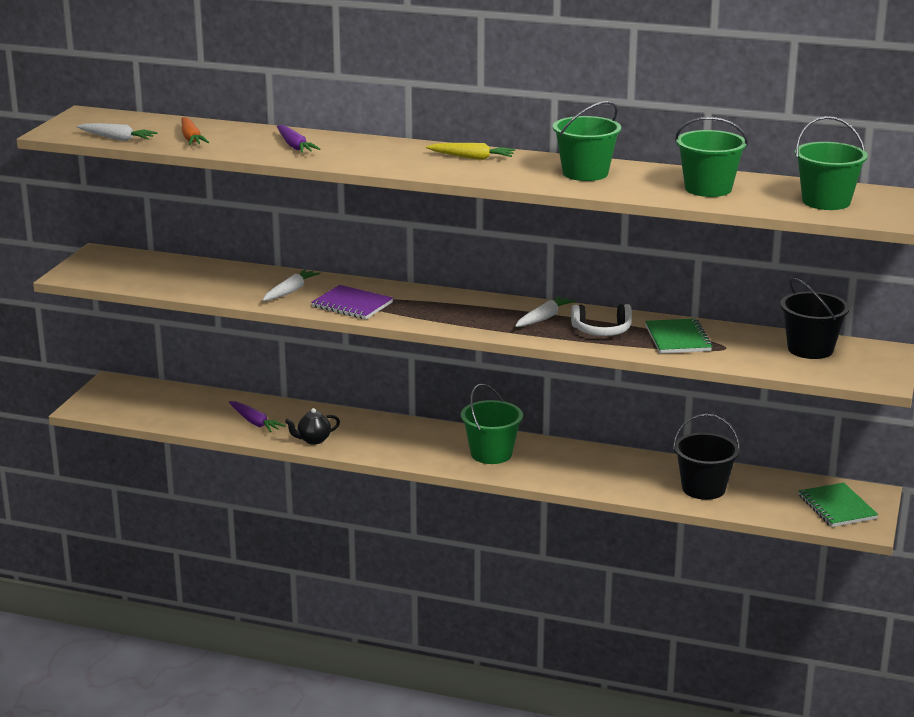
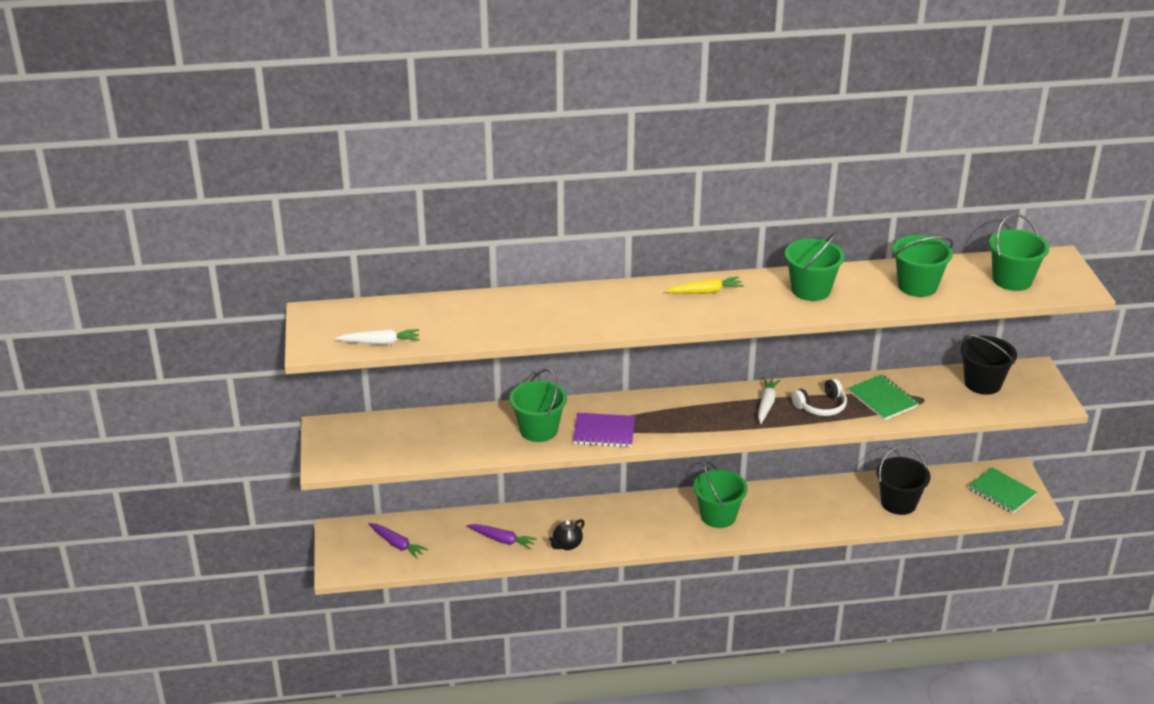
camera: 25 degrees left, 10 degrees up
orange carrot [181,117,209,145] -> none
white carrot [263,269,321,301] -> green bucket [510,369,567,442]
purple carrot [277,125,320,153] -> purple carrot moved to [368,523,428,559]

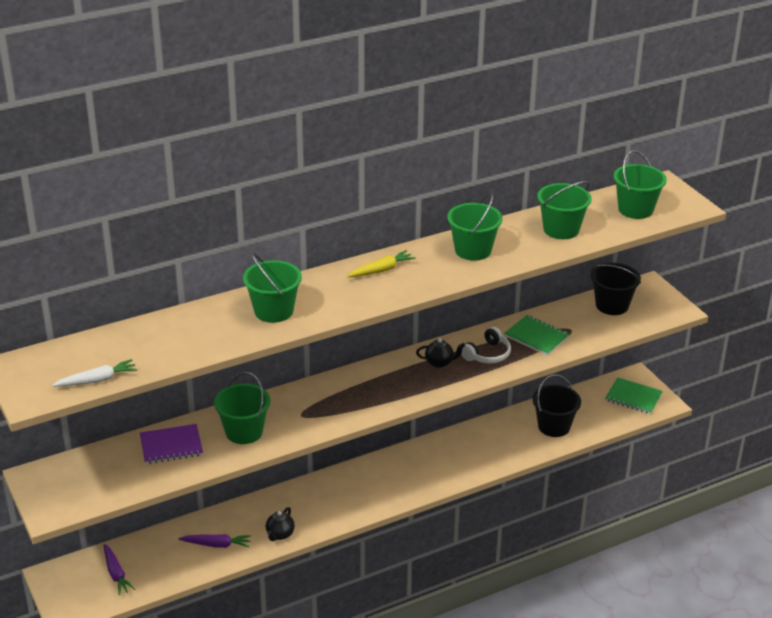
camera: 20 degrees left, 0 degrees up
purple carrot [368,523,428,559] -> purple carrot turned 45 degrees clockwise [103,544,135,595]
purple notebook [573,413,635,447] -> purple notebook moved to [140,424,203,464]
green bucket [693,462,747,528] -> green bucket moved to [243,253,302,323]
white carrot [758,377,780,424] -> black teapot [416,338,465,368]

